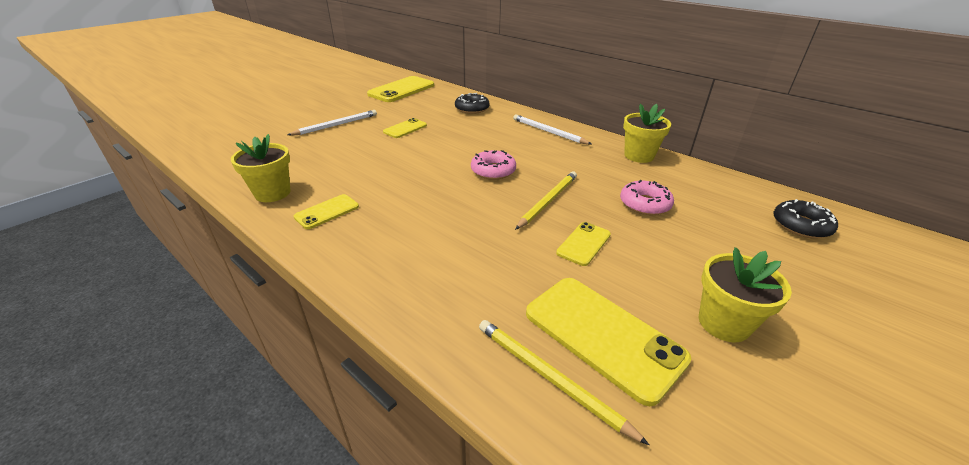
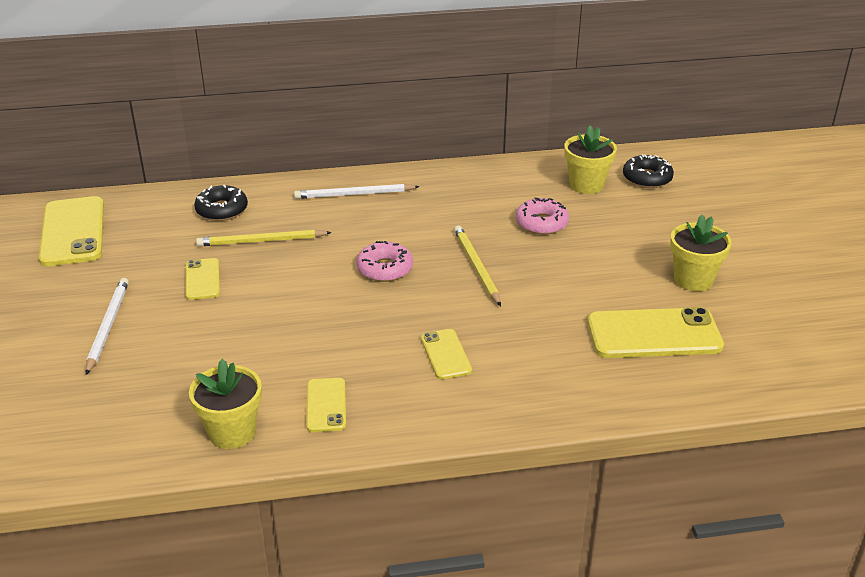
camera: 50 degrees left, 0 degrees up
yellow pencil [479,320,649,445] -> yellow pencil moved to [196,230,332,246]
yellow phone [556,222,611,266] -> yellow phone moved to [421,329,472,379]
yellow flower pot [623,104,671,163] -> yellow flower pot moved to [564,126,617,194]

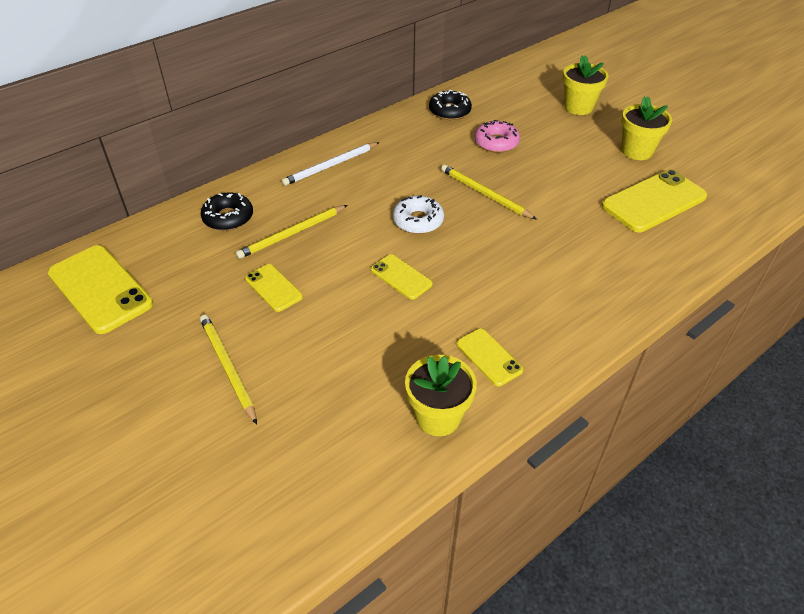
camera: 30 degrees left, 10 degrees up
white pencil [86,278,129,375] -> yellow pencil [200,314,257,425]
pink donut [356,241,413,282] -> white donut [393,195,444,234]
yellow phone [421,329,472,379] -> yellow phone moved to [371,254,433,300]
yellow flower pot [564,126,617,194] -> yellow flower pot moved to [563,55,608,115]
black donut [623,154,674,188] -> black donut moved to [429,90,472,120]

